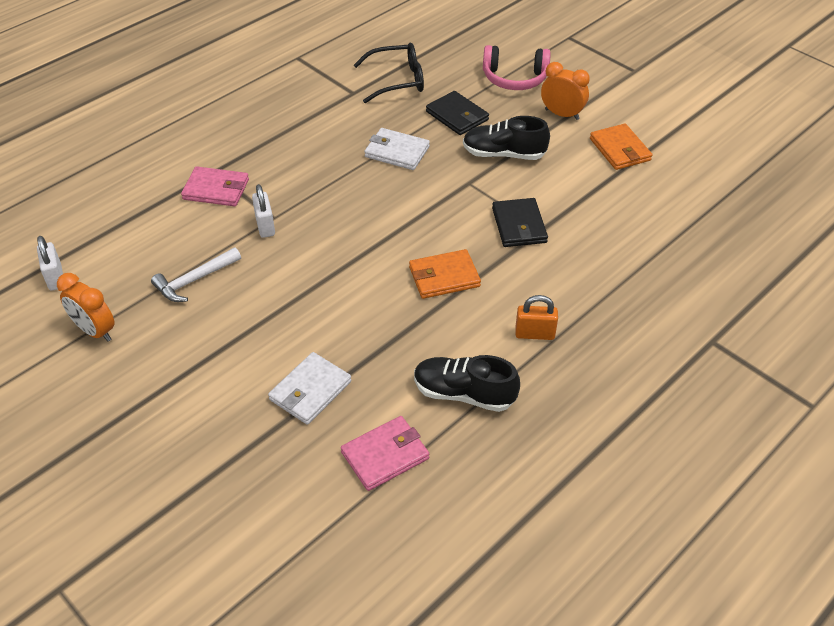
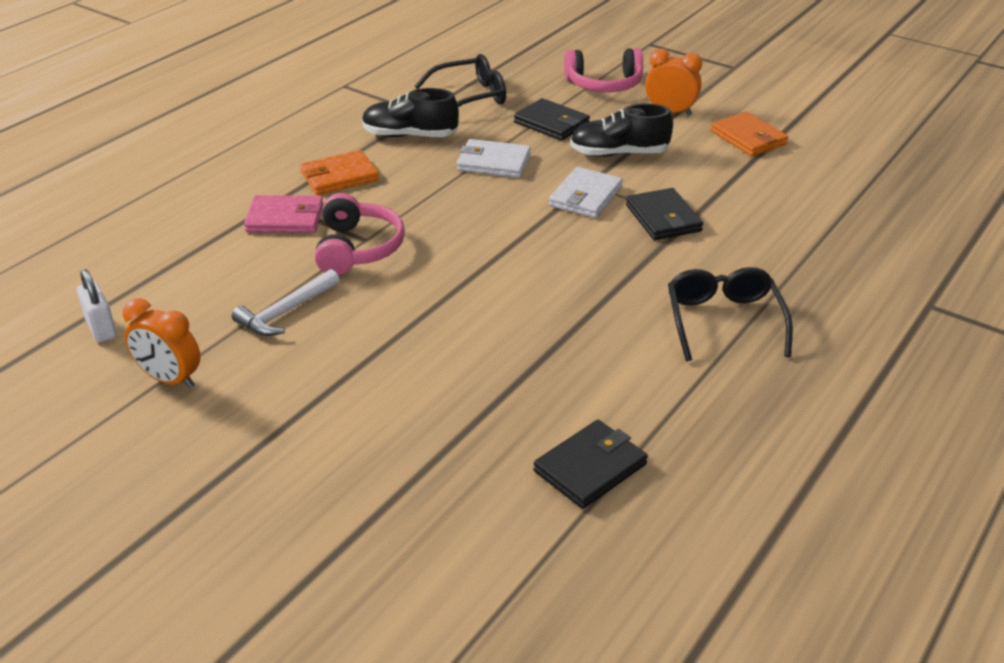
camera: 10 degrees left, 10 degrees down
white padlock [252,184,275,238] -> pink headphones [315,193,405,275]
white wallet [268,352,351,425] -> white wallet moved to [549,167,623,218]
pink wallet [341,416,429,491] -> black wallet [534,420,648,509]
orange wallet [409,249,481,299] -> orange wallet moved to [300,150,379,195]
black shoe [414,355,520,412] -> black shoe moved to [362,88,459,137]
orange padlock [515,295,558,340] -> black glasses [668,267,793,361]

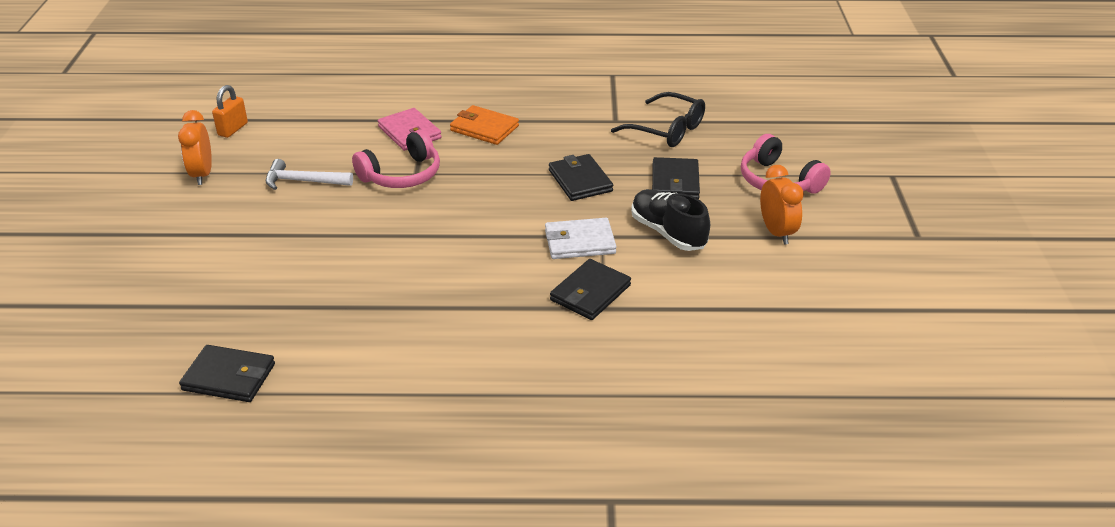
camera: 55 degrees right, 0 degrees up
white padlock [77,269,117,342] -> orange padlock [212,85,248,138]
black shoe [362,88,459,137] -> none
white wallet [457,139,531,178] -> black wallet [549,154,613,201]
black glasses [668,267,793,361] -> none
orange wallet [711,112,788,156] -> none

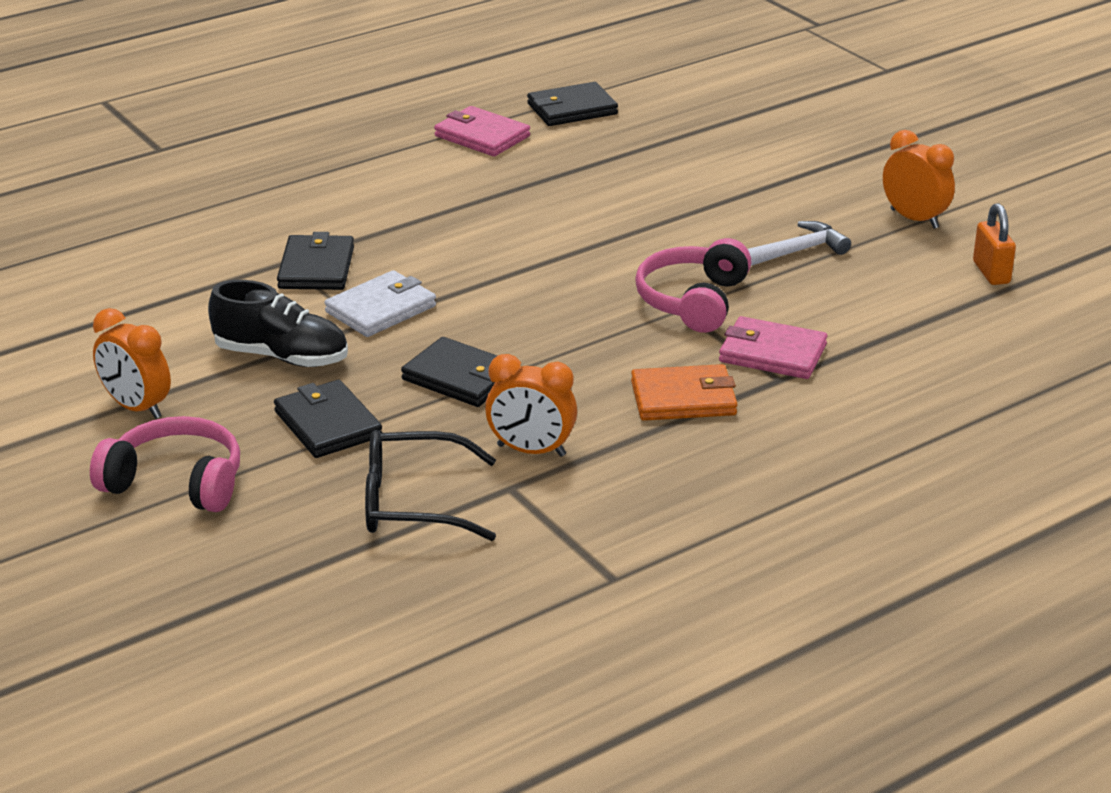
camera: 145 degrees right, 5 degrees down
none -> pink wallet [434,106,530,156]
none -> orange clock [485,354,577,457]

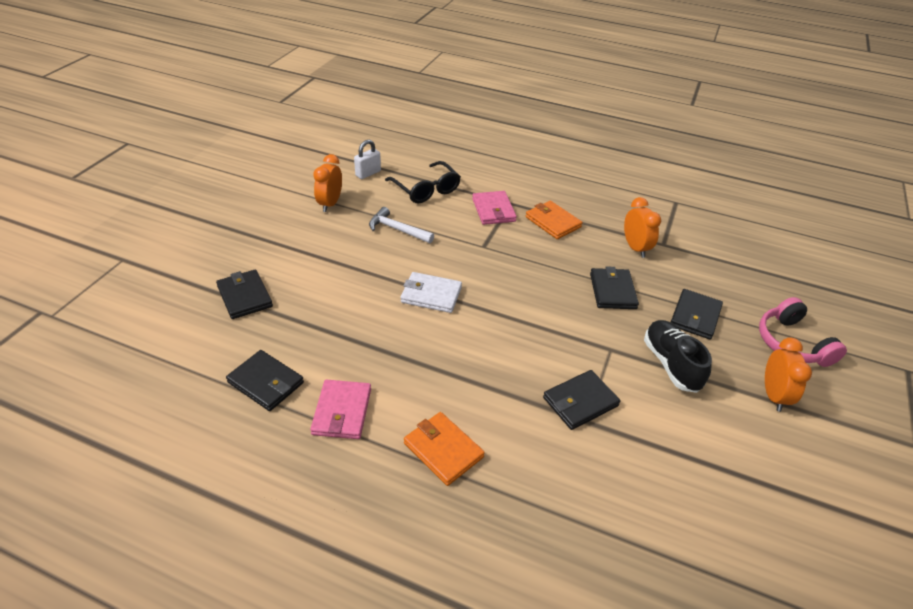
camera: 125 degrees left, 10 degrees up
white wallet [325,270,436,337] -> white wallet moved to [400,272,462,313]
black glasses [365,430,496,541] -> black glasses moved to [385,161,461,203]
pink headphones [635,238,751,333] -> none
orange padlock [973,203,1016,285] -> white padlock [354,140,381,179]
none -> black wallet [216,270,273,319]
none -> orange wallet [404,412,485,486]

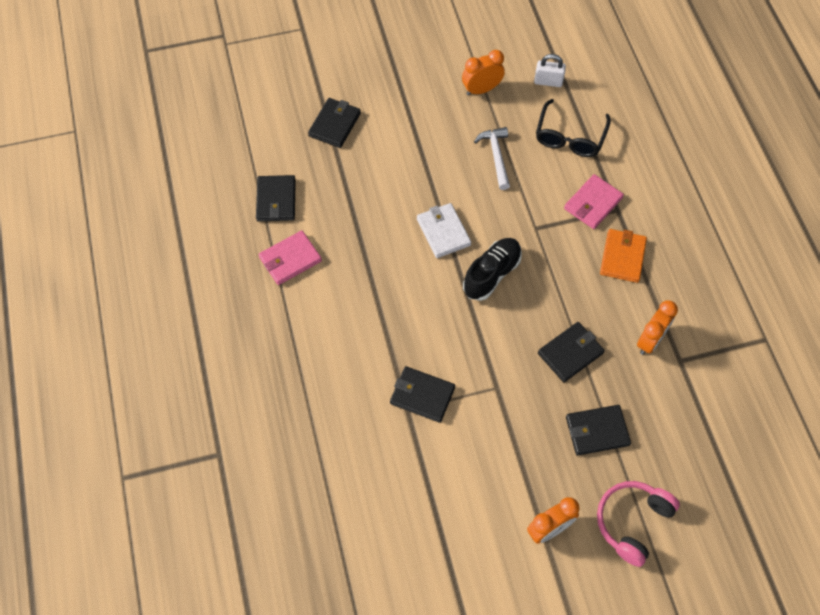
camera: 55 degrees right, 20 degrees up
orange wallet [404,412,485,486] -> none
black shoe [644,320,712,393] -> black shoe moved to [463,238,522,301]

